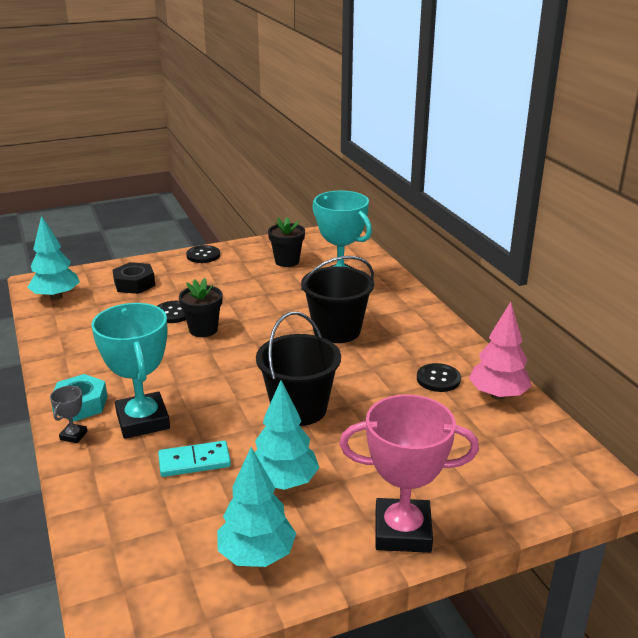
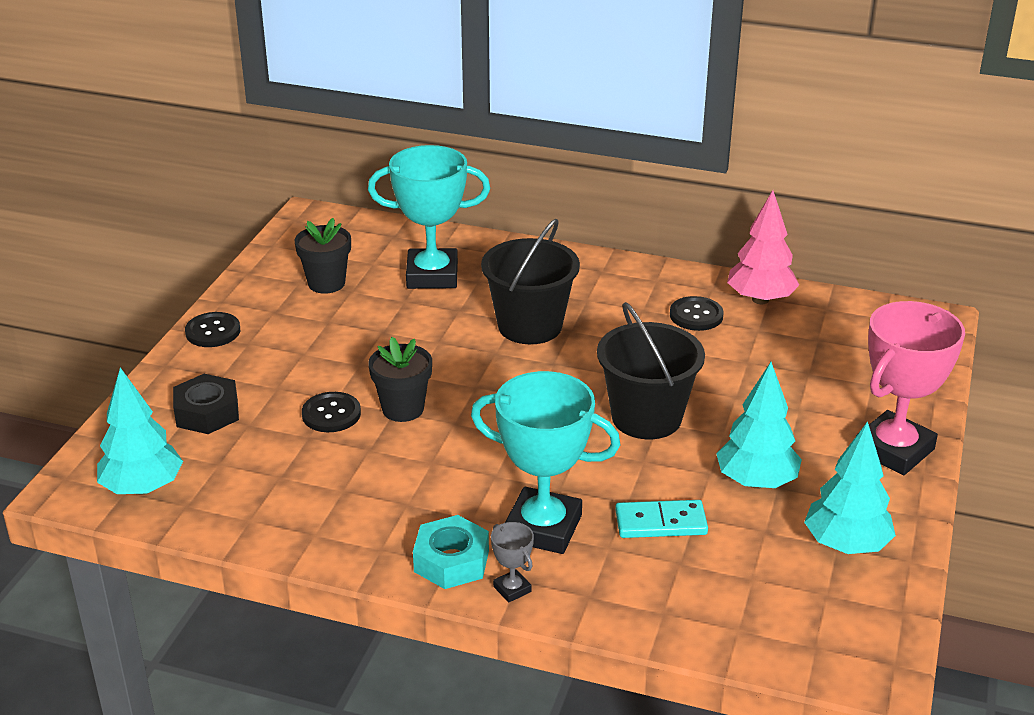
camera: 50 degrees left, 5 degrees up
turquoise domino [158,441,231,477] -> turquoise domino turned 60 degrees clockwise [615,500,708,538]

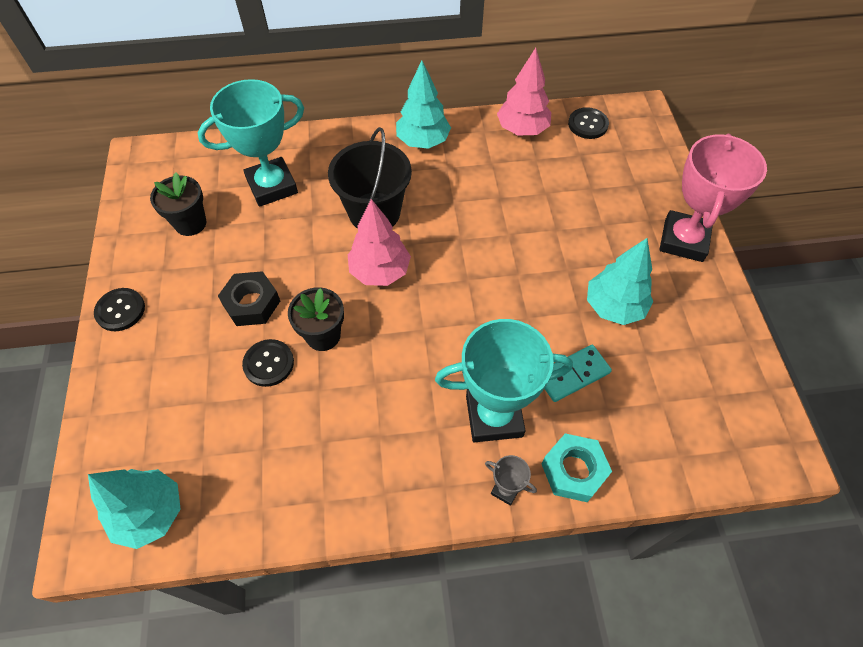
camera: 25 degrees left, 25 degrees up
black nut [173,374,239,434] -> black nut moved to [218,271,280,326]
turquoise nut [413,515,489,589] -> turquoise nut moved to [541,433,612,502]
black bucket [597,302,705,439] -> none
black button [670,296,724,331] -> black button moved to [568,107,609,139]
turquoise tree [804,421,896,554] -> turquoise tree moved to [396,60,451,149]
none -> pink tree [348,199,411,286]

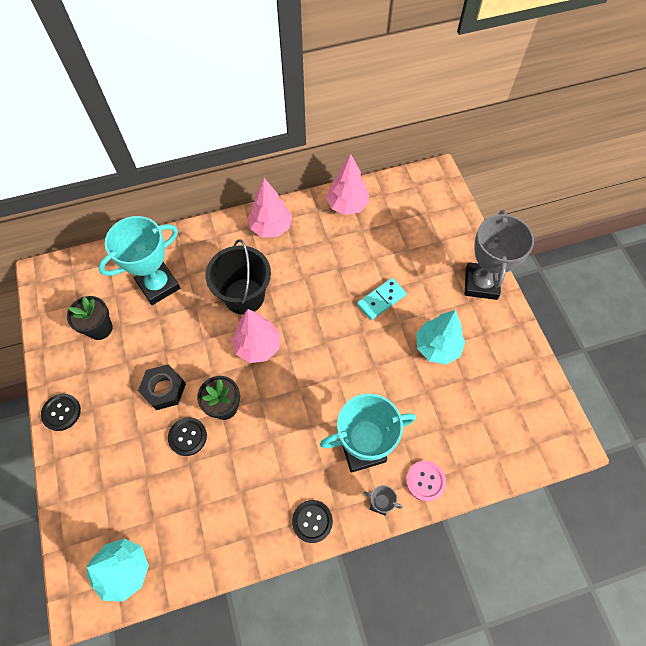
camera: 10 degrees left, 5 degrees up
turquoise tree [396,60,451,149] -> pink tree [248,178,292,237]
turquoise nut [541,433,612,502] -> pink button [406,461,446,502]
turquoise domino [545,345,612,402] -> turquoise domino moved to [357,278,407,320]
black button [568,107,609,139] -> black button moved to [292,500,333,543]
pink trophy [659,134,767,262] -> grey trophy [465,210,534,300]

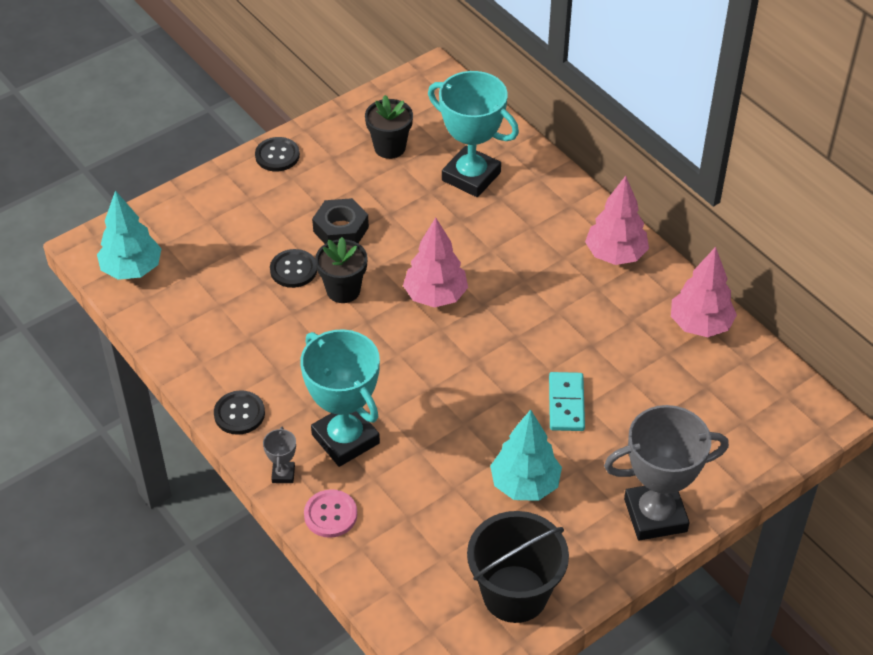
camera: 70 degrees right, 15 degrees down
black bucket [205,239,271,315] -> black bucket moved to [467,511,569,623]
turquoise domino [357,278,407,320] -> turquoise domino turned 60 degrees clockwise [549,372,585,431]

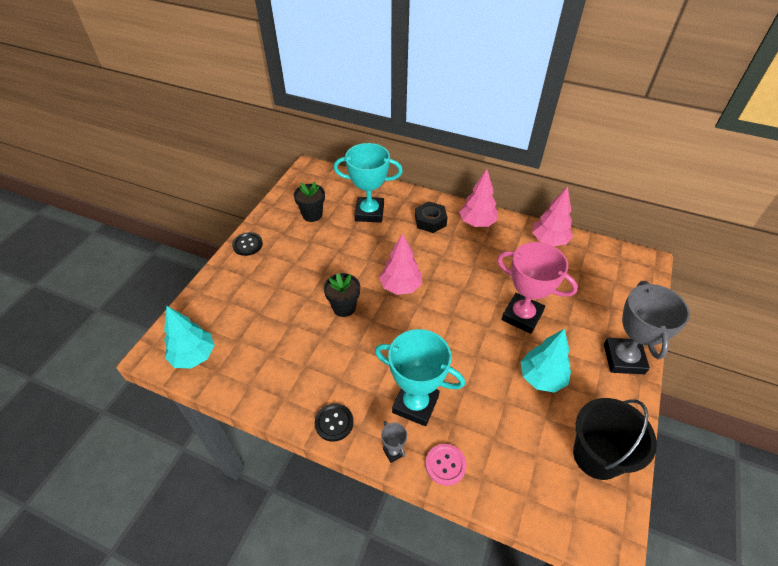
camera: 30 degrees left, 0 degrees up
black button [270,249,317,288] -> none
black nut [312,198,369,244] -> black nut moved to [415,201,448,233]
turquoise domino [549,372,585,431] -> pink trophy [497,242,578,334]
grey trophy [604,405,729,540] -> grey trophy turned 45 degrees counterclockwise [604,281,690,374]

